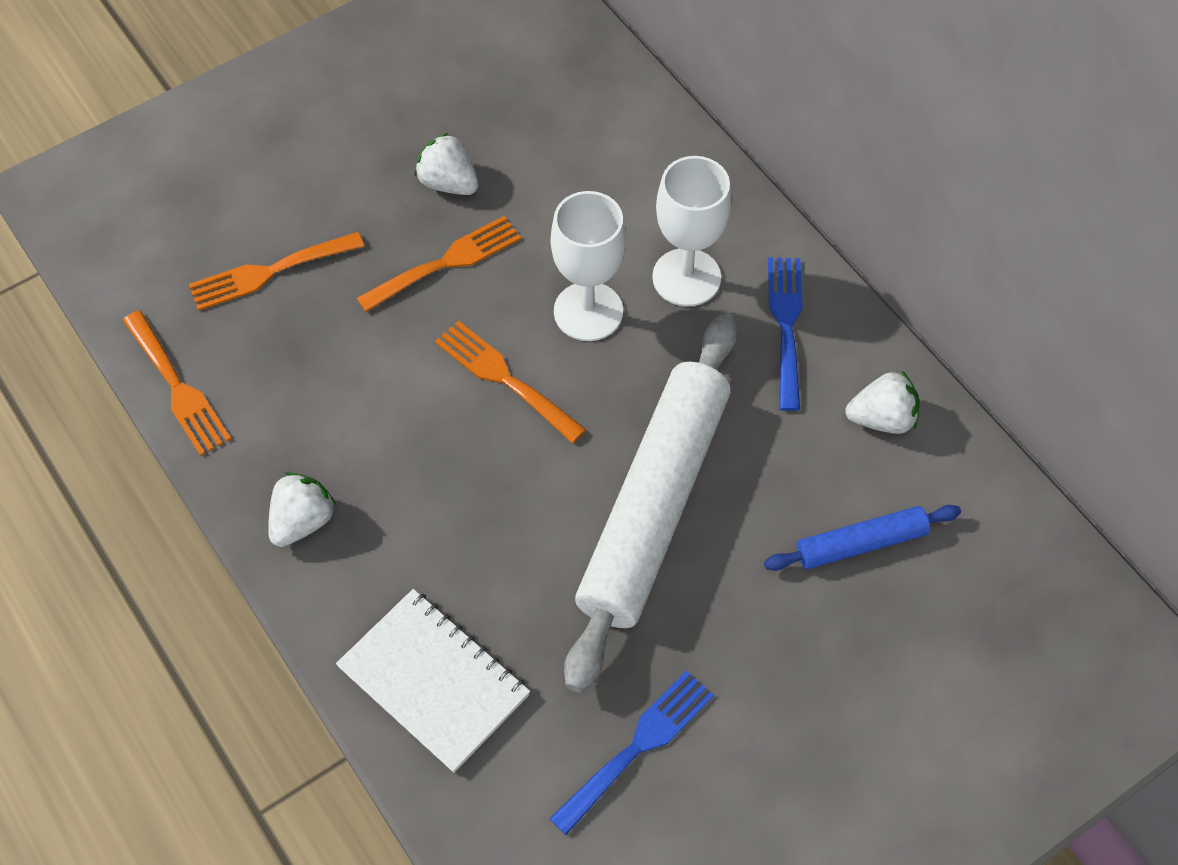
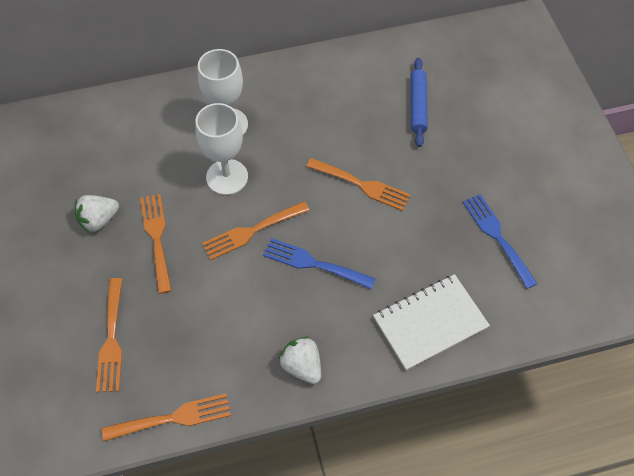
camera: 70 degrees left, 0 degrees up
white rolling pin [564,313,738,693] -> orange fork [306,158,411,211]
blue fork [768,257,803,411] -> blue fork moved to [263,238,376,289]
white strawberry [845,371,920,434] -> none

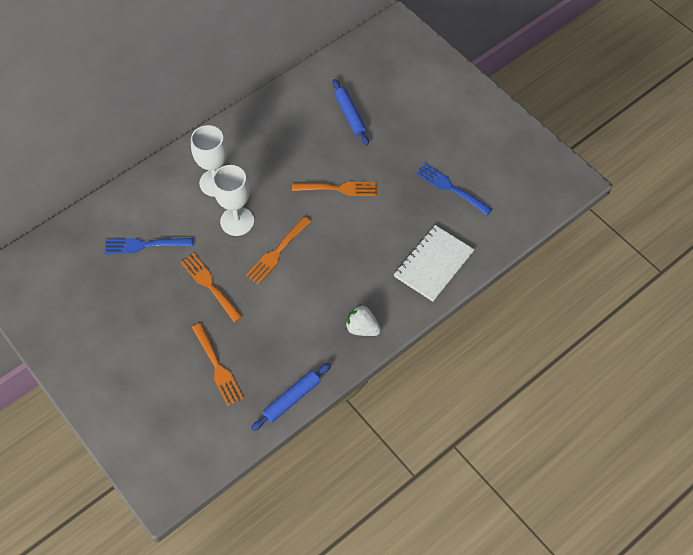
camera: 25 degrees left, 0 degrees up
white strawberry [75,195,119,232] -> none
orange fork [102,393,231,441] -> blue rolling pin [251,363,331,431]
blue fork [263,238,376,289] -> blue fork moved to [104,238,193,254]

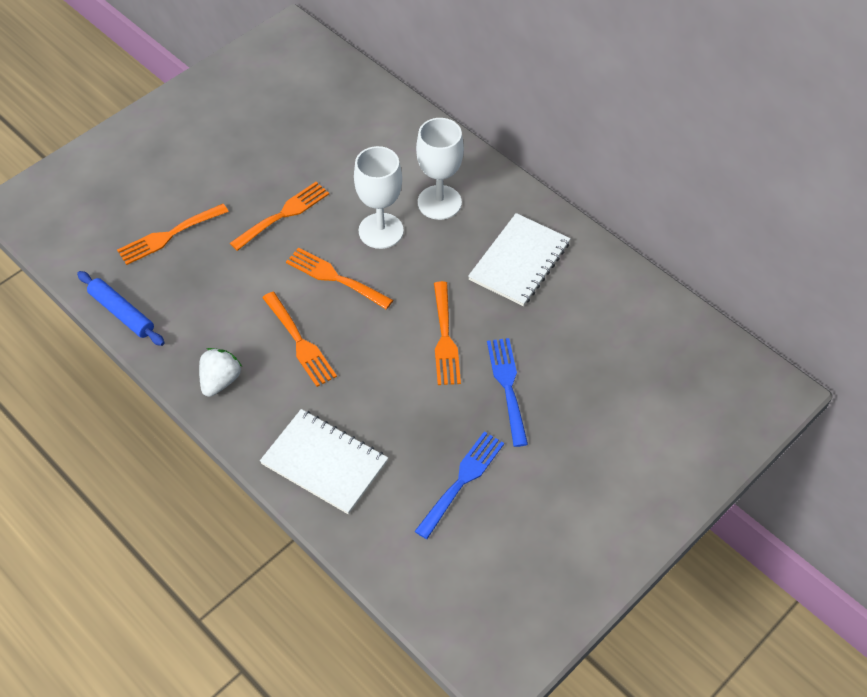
camera: 85 degrees right, 5 degrees down
blue fork [104,238,193,254] -> blue fork moved to [487,338,528,447]
blue rolling pin [332,79,369,146] -> none
none -> orange fork [262,292,337,387]
none -> white notebook [468,213,570,306]

